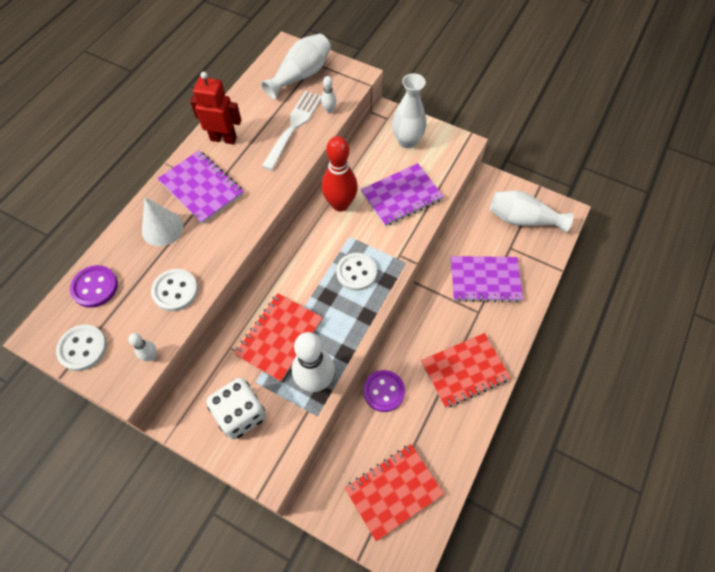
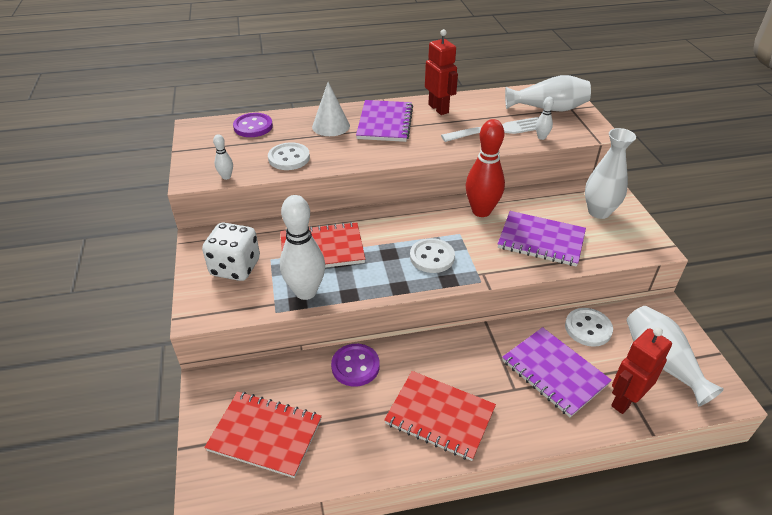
camera: 50 degrees right, 20 degrees down
white button [56,325,107,371] -> white button moved to [565,308,613,347]
none -> red robot [611,327,672,414]

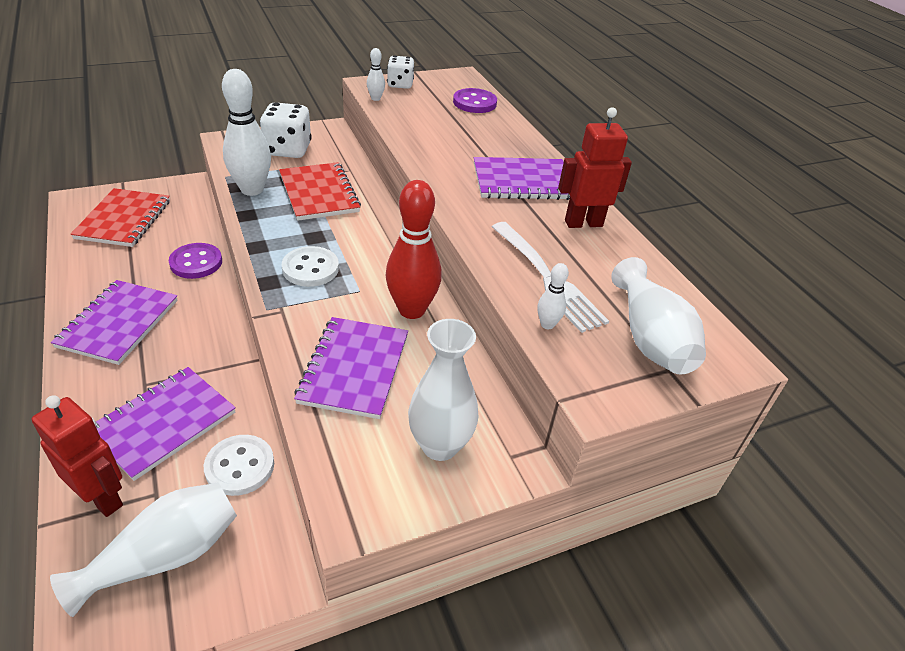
camera: 75 degrees right, 0 degrees up
white button [268,142,310,170] -> none
white cone [312,82,350,136] -> none
red notebook [384,371,496,461] -> purple notebook [51,280,178,365]
red robot [425,29,458,115] -> red robot turned 150 degrees counterclockwise [558,107,632,228]
none -> white dice [387,56,414,89]

